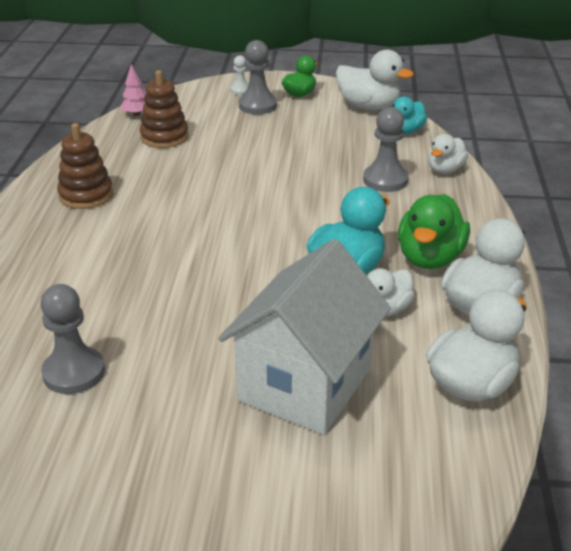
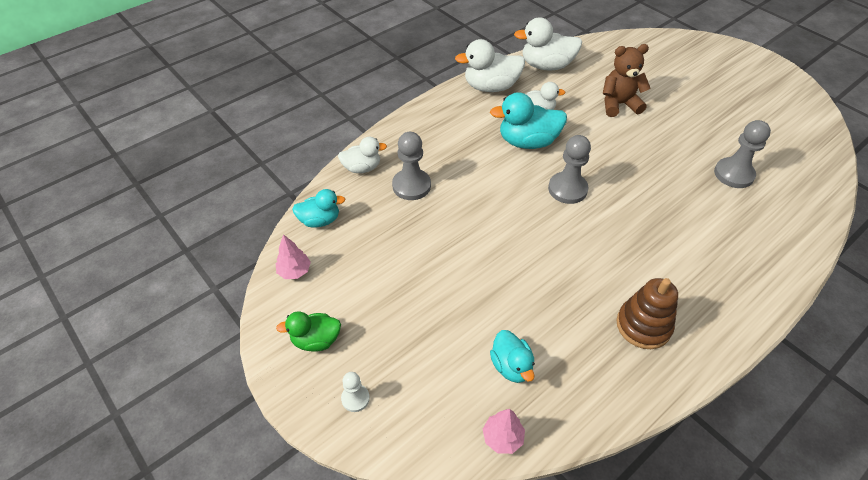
camera: 135 degrees left, 15 degrees up
brown stacking toy [140,70,189,148] -> turquoise duck [490,330,535,383]
white house [218,239,391,435] -> brown teddy bear [603,44,651,117]
grey pawn [239,40,277,114] -> grey pawn moved to [548,135,591,204]
white duck [336,50,414,110] -> pink tree [276,234,311,279]
green duck [398,194,470,269] -> none

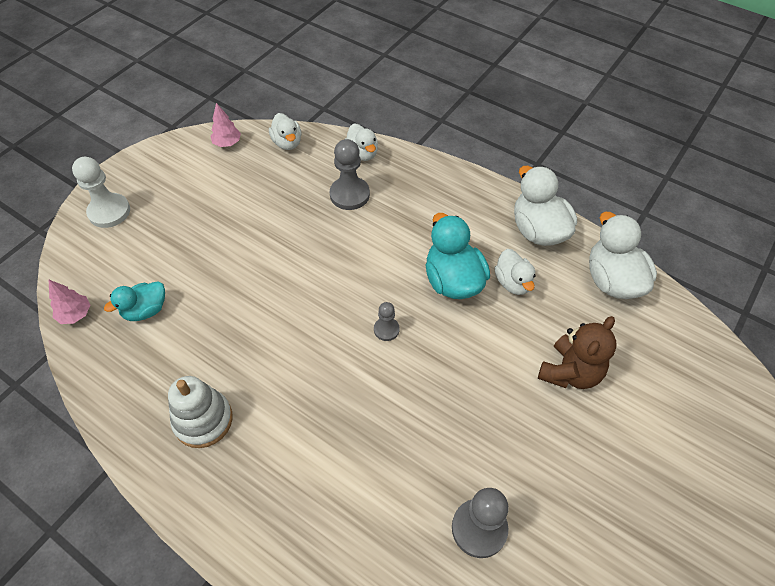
camera: 75 degrees right, 5 degrees up
green duck [276,311,341,352] -> none
turquoise duck [292,189,346,228] -> white duck [269,113,302,150]
white pawn [341,372,370,412] -> white pawn [72,157,130,228], size x1.79
grey pawn [548,135,591,204] -> grey pawn [374,302,400,341], size x0.56
brown teddy bear [603,44,651,117] -> brown teddy bear turned 60 degrees clockwise [538,316,617,389]
brown stacking toy [617,278,678,349] -> white stacking toy [168,376,233,448]

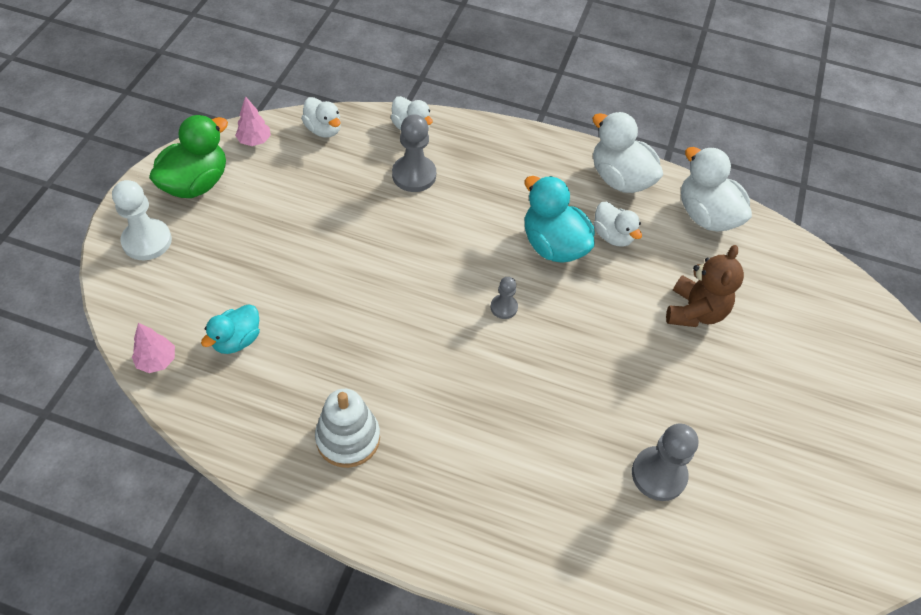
camera: 20 degrees left, 0 degrees up
none -> green duck [149,115,228,198]

